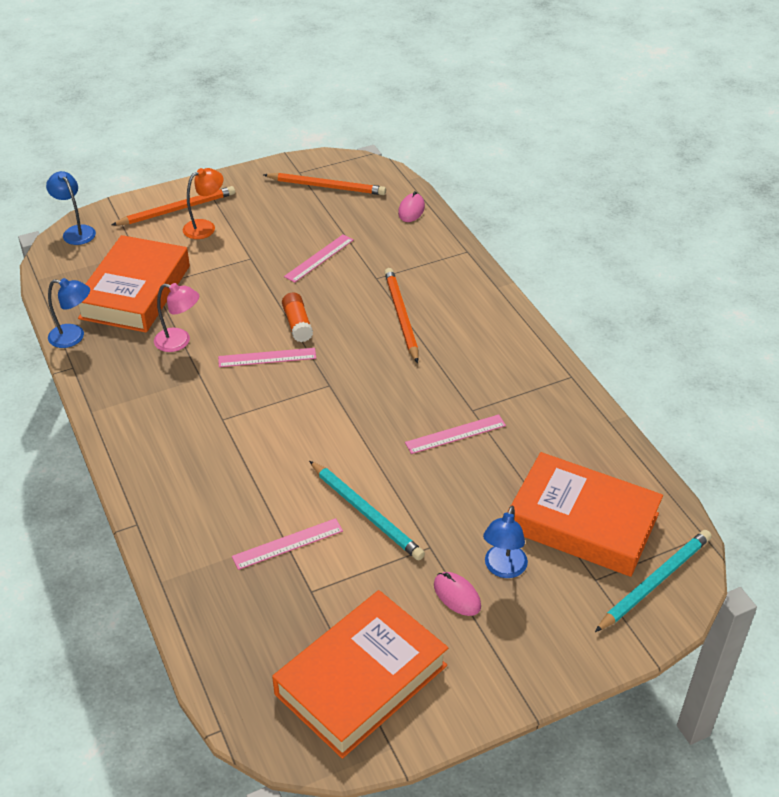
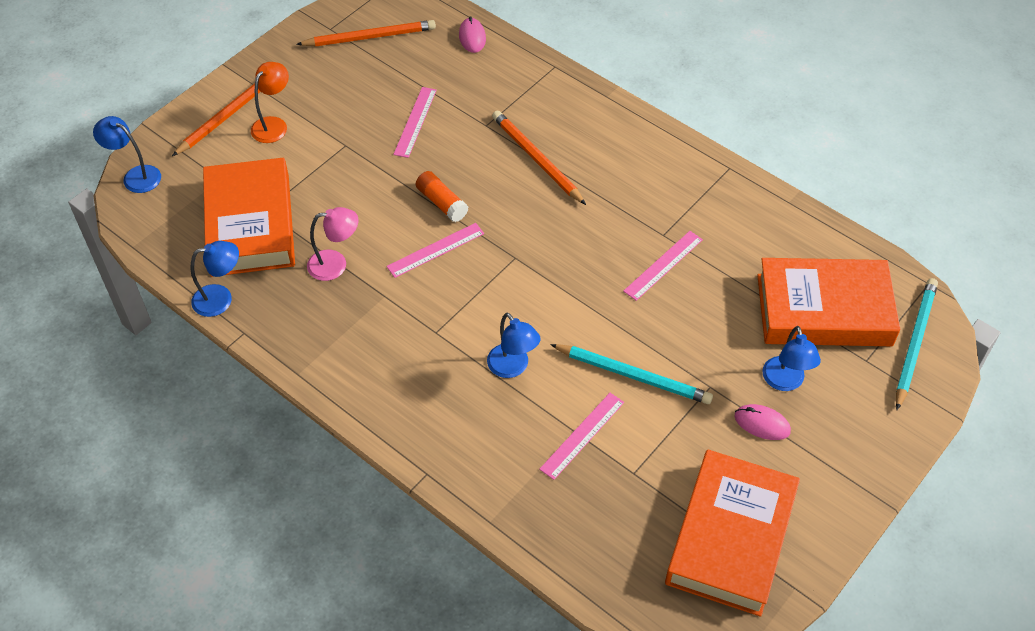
camera: 25 degrees left, 10 degrees up
none -> blue lamp [487,313,540,378]

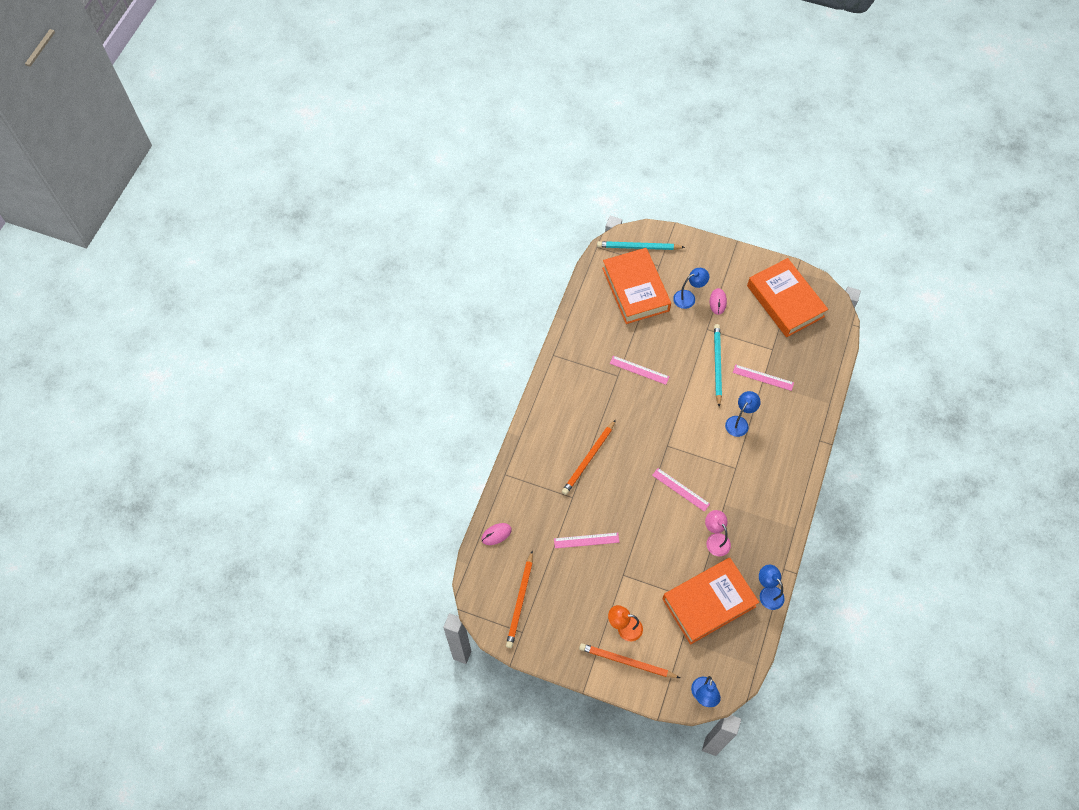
camera: 110 degrees left, 10 degrees up
orange pencil [296,20,436,46] -> orange pencil turned 135 degrees counterclockwise [506,550,533,648]
orange glue stick [416,171,468,222] -> none
orange book [665,450,800,617] -> orange book turned 60 degrees clockwise [747,258,828,337]

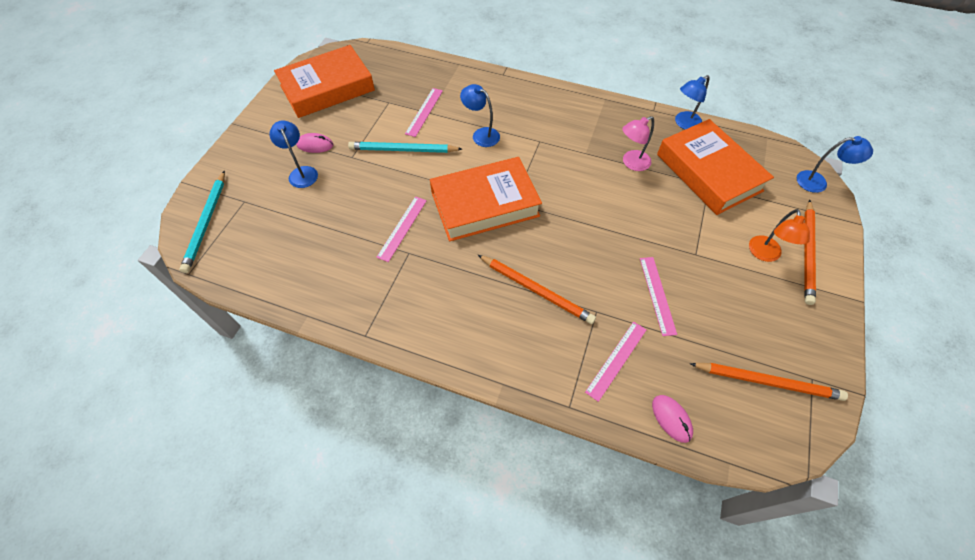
camera: 90 degrees left, 5 degrees down
orange book [602,248,671,324] -> orange book moved to [430,157,542,241]
pink ruler [652,468,710,512] -> pink ruler moved to [585,322,646,402]

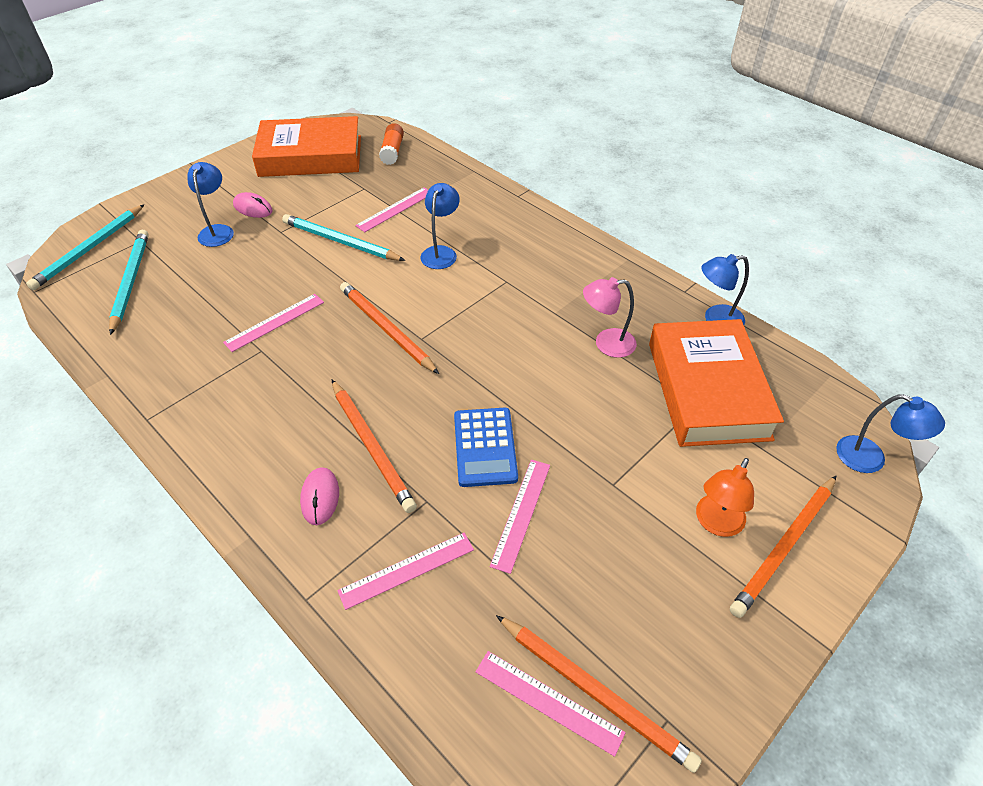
camera: 25 degrees right, 10 degrees down
orange book [430,157,542,241] -> orange pencil [340,282,439,374]
blue lamp [460,84,500,147] -> blue lamp turned 45 degrees clockwise [420,183,460,269]
pink mouse [652,395,693,443] -> pink mouse moved to [300,467,339,525]
none -> turquoise pencil [109,230,149,335]
none -> orange glue stick [379,123,404,165]
none -> blue calculator [454,408,518,487]
none -> pink ruler [475,651,626,757]

